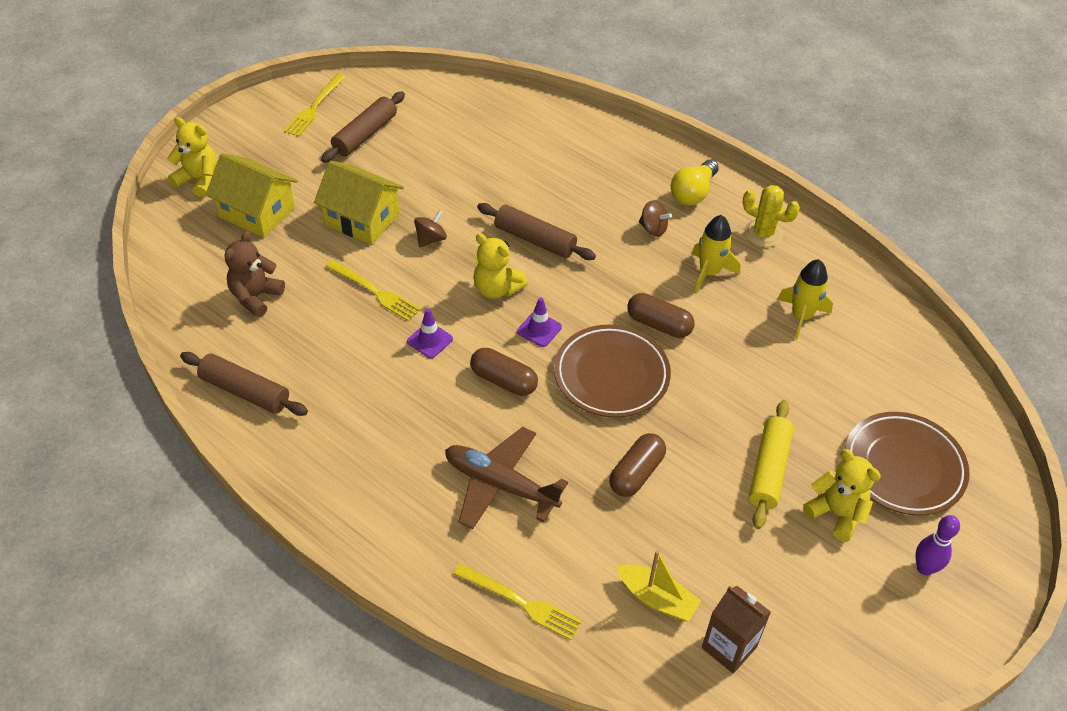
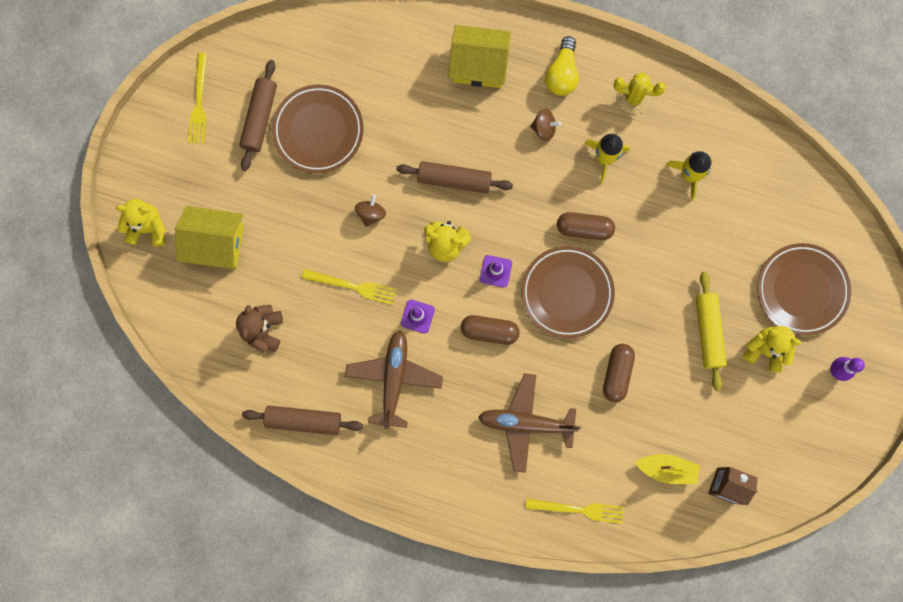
camera: 20 degrees left, 30 degrees up
yellow house [314,161,404,245] -> yellow house moved to [448,25,511,88]
none -> brown plate [272,85,364,173]
none -> brown plane [345,331,443,430]

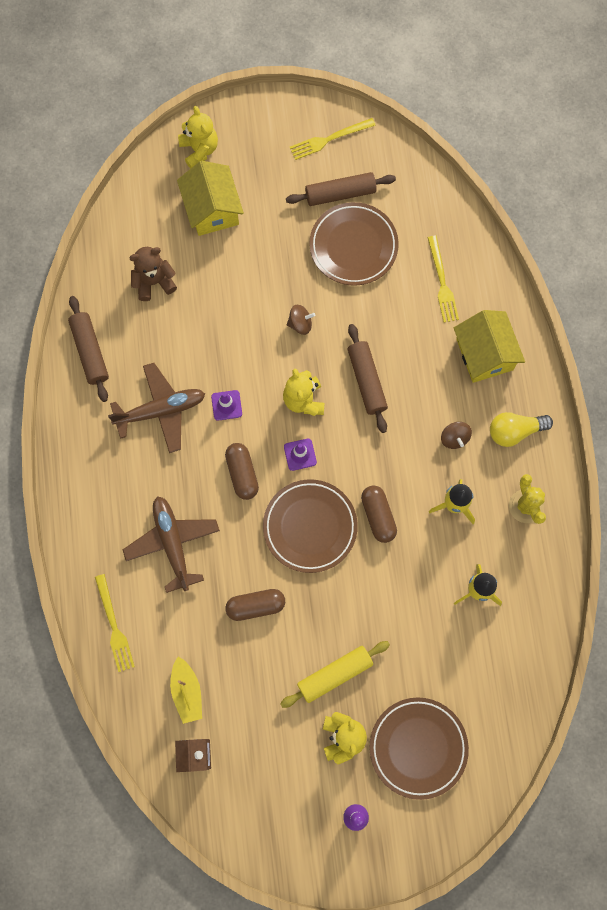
camera: 65 degrees right, 5 degrees down
yellow fork [302,269,397,305] -> yellow fork moved to [427,236,459,322]

